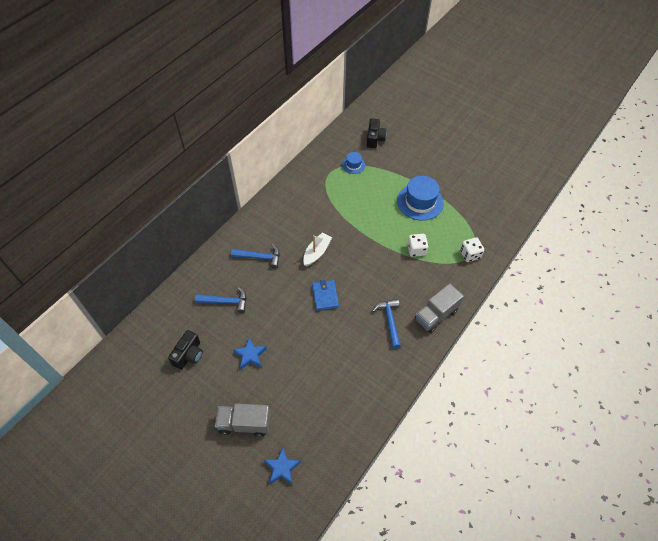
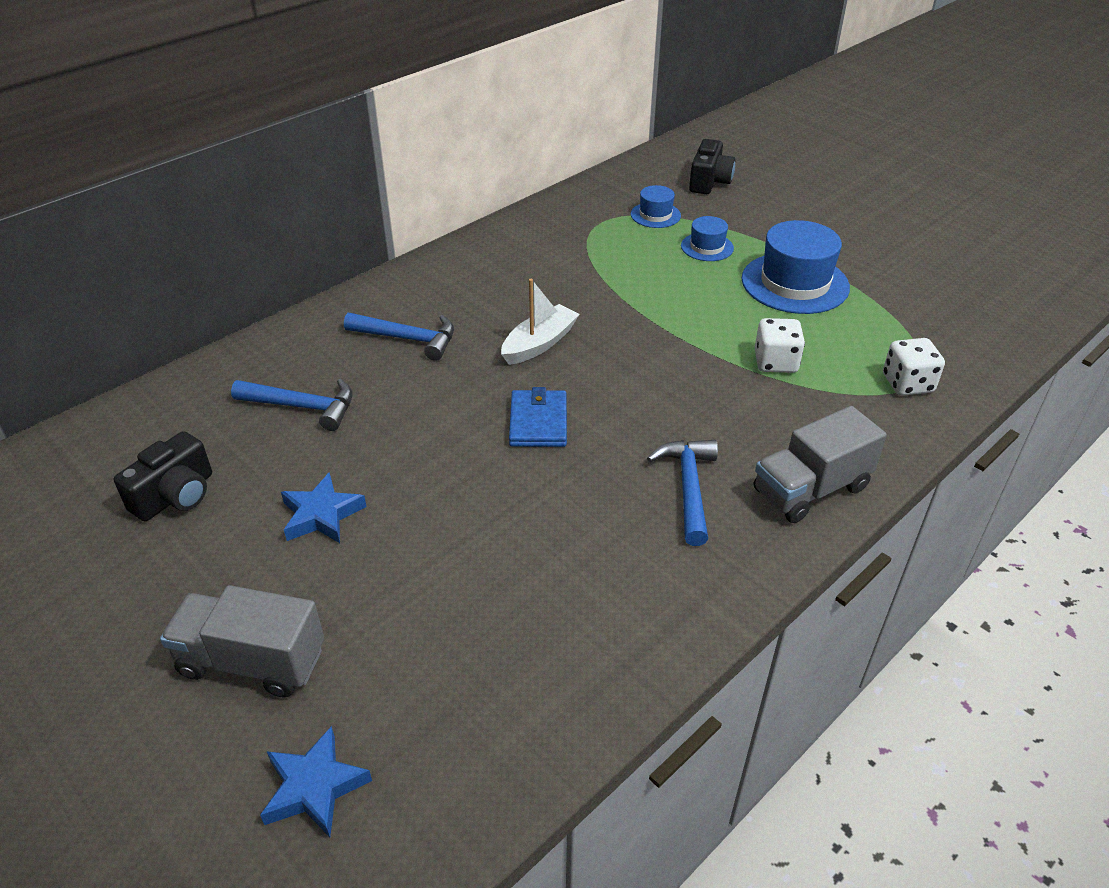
camera: 10 degrees right, 15 degrees down
none -> blue hat [681,216,734,261]

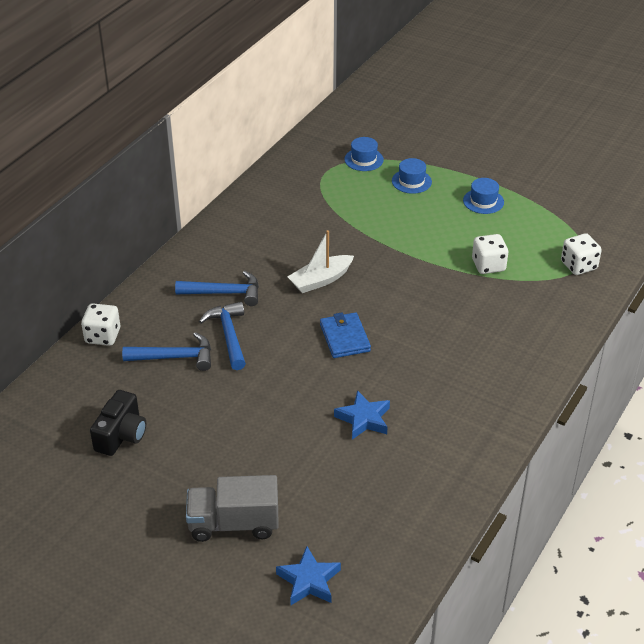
camera: 15 degrees left, 0 degrees up
blue star [281,472,367,543] -> blue star moved to [334,390,390,440]
white boat [501,279,580,365] -> white boat turned 150 degrees counterclockwise [288,230,354,293]
blue hammer [647,440,718,546] -> blue hammer moved to [199,302,246,370]
black camera [689,139,735,194] -> none
blue hat [742,220,850,314] -> blue hat [463,178,504,214], size x0.52
grey truck [754,406,887,523] -> none
none -> white dice [81,303,120,346]

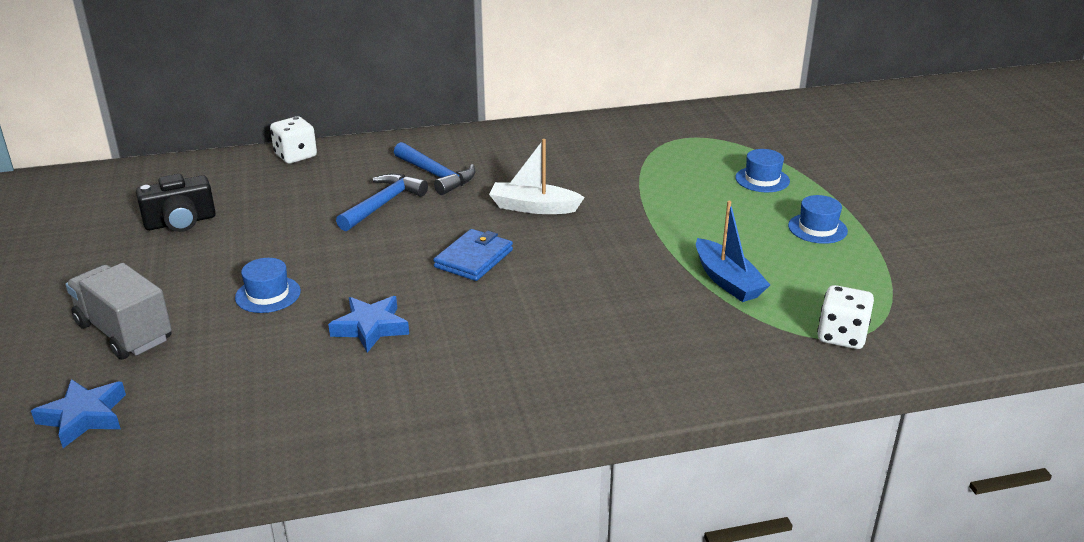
camera: 45 degrees right, 10 degrees down
blue hammer [122,332,211,371] -> none
blue hat [344,137,384,171] -> blue hat moved to [235,258,301,313]
white dice [472,234,508,274] -> blue boat [696,201,770,302]

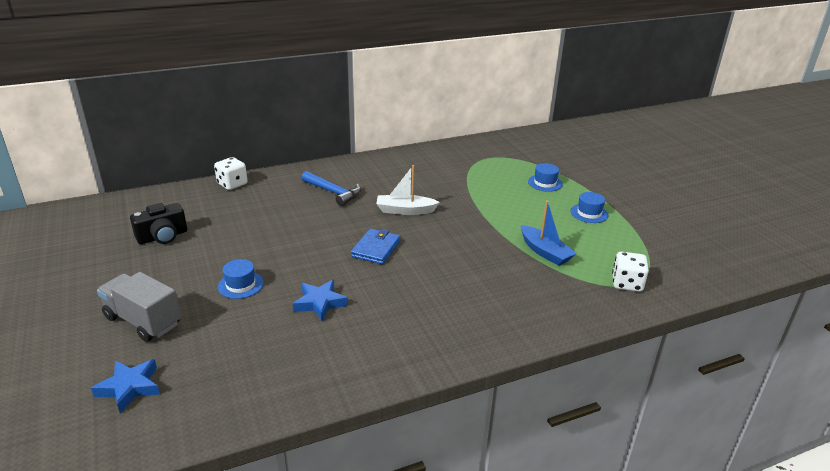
camera: 10 degrees left, 0 degrees up
blue hammer [336,173,428,231] -> none

